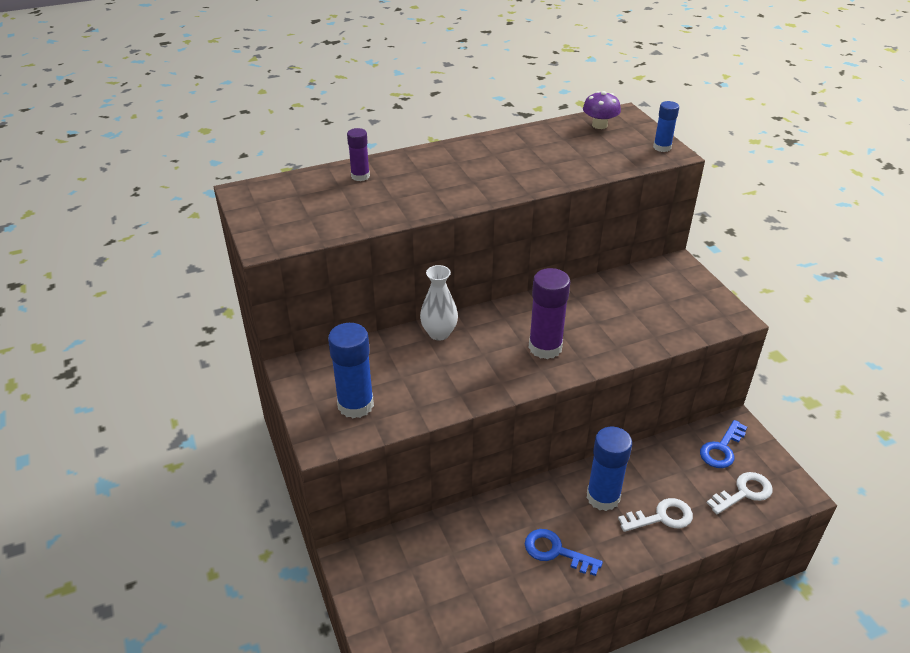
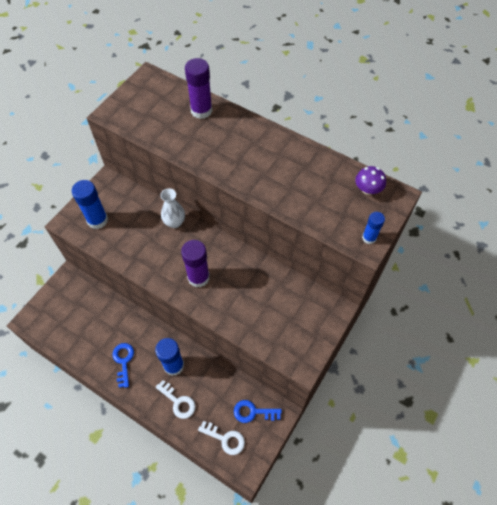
camera: 55 degrees right, 20 degrees up
purple glue stick [347,128,370,181] -> purple glue stick [185,58,212,119], size x1.74

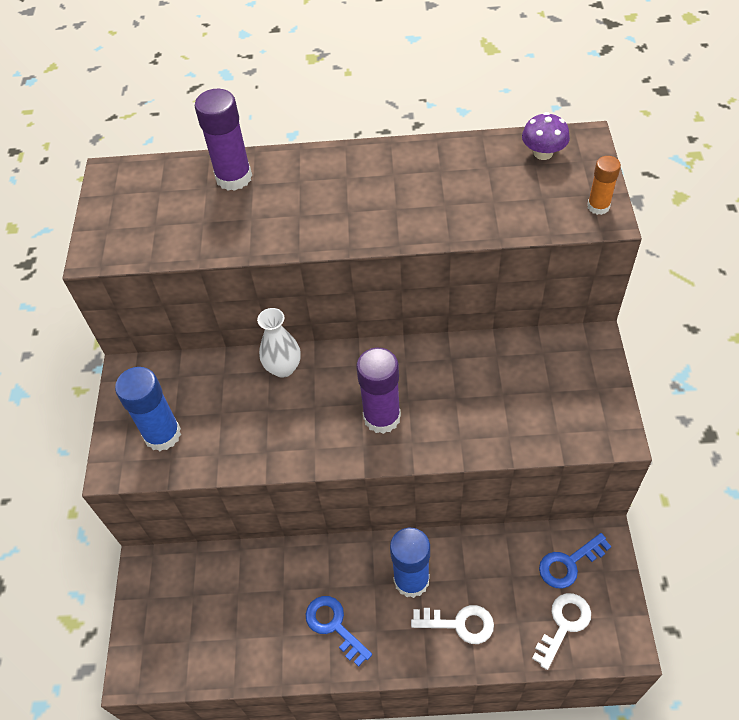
camera: 30 degrees left, 5 degrees down
white key [198,421,245,455] -> white key turned 45 degrees counterclockwise [532,593,591,670]
blue glue stick [362,212,385,244] -> orange glue stick [587,156,621,215]

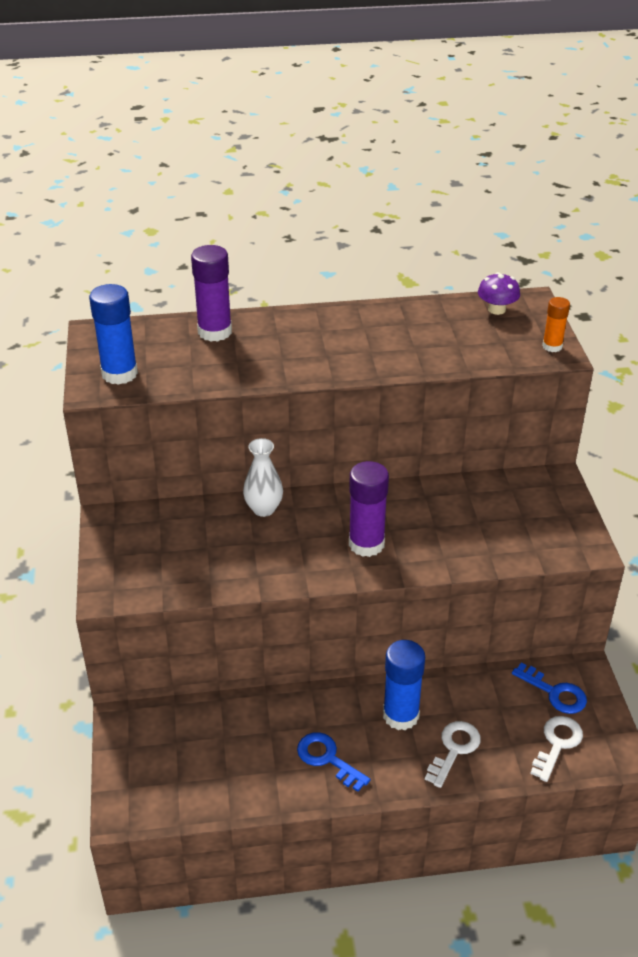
camera: 10 degrees left, 15 degrees down
blue glue stick [115,367,181,451] -> blue glue stick moved to [89,284,138,385]
white key [411,605,494,644] -> white key turned 60 degrees counterclockwise [425,721,481,788]
blue key [539,533,612,589] -> blue key turned 105 degrees counterclockwise [512,662,587,714]

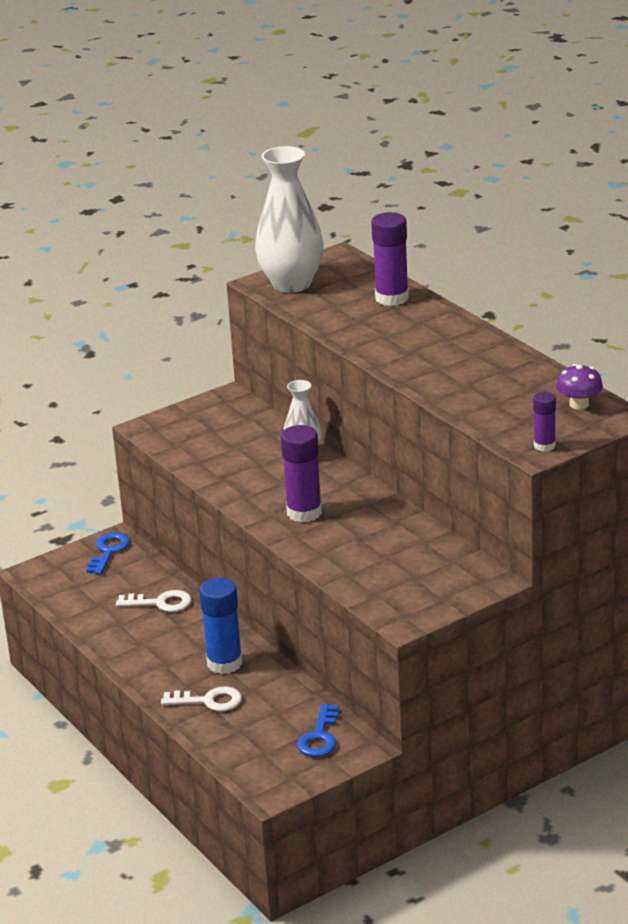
camera: 65 degrees right, 10 degrees down
blue glue stick [89,284,138,385] -> white vase [255,146,324,293]
blue key [297,732,370,792] -> blue key moved to [86,532,130,575]
white key [530,716,583,782] -> white key moved to [116,590,191,612]
orange glue stick [542,297,570,352] -> purple glue stick [533,392,556,452]

